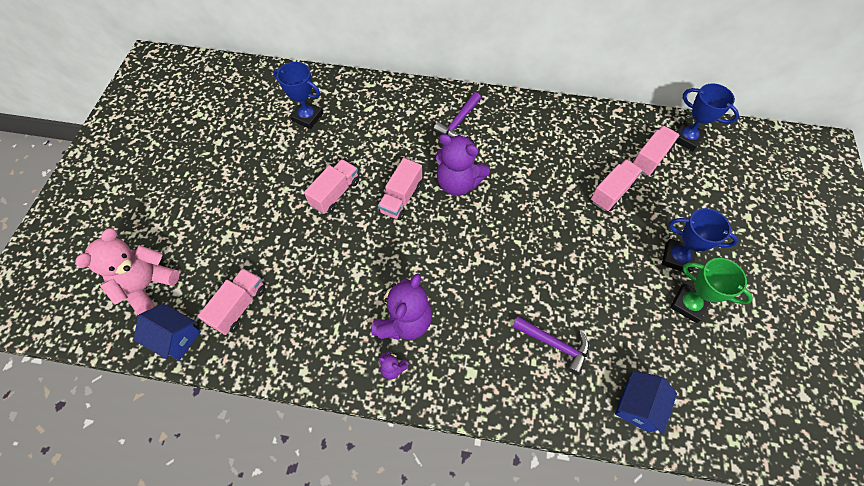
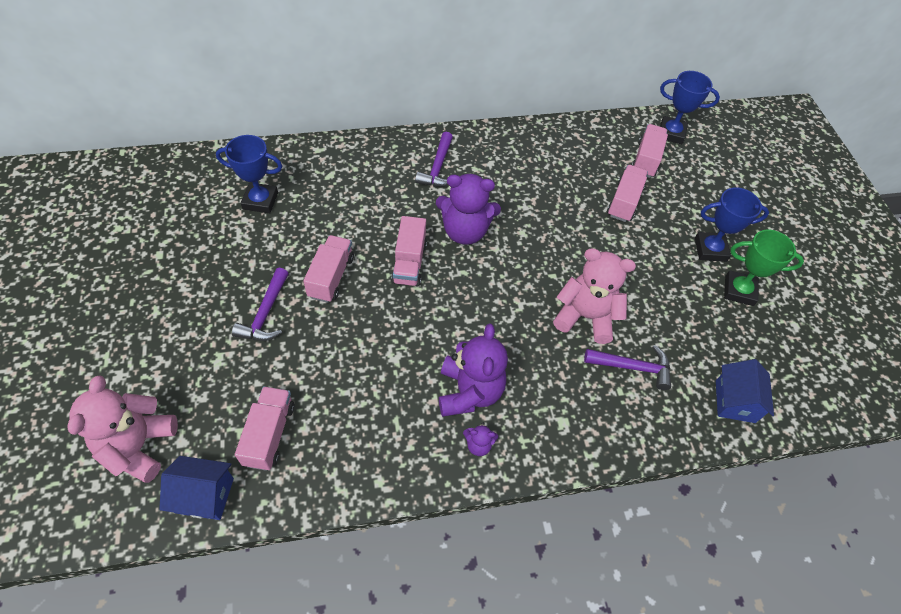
camera: 25 degrees left, 5 degrees down
none -> purple hammer [232,268,289,341]
none -> pink teddy bear [553,248,636,344]

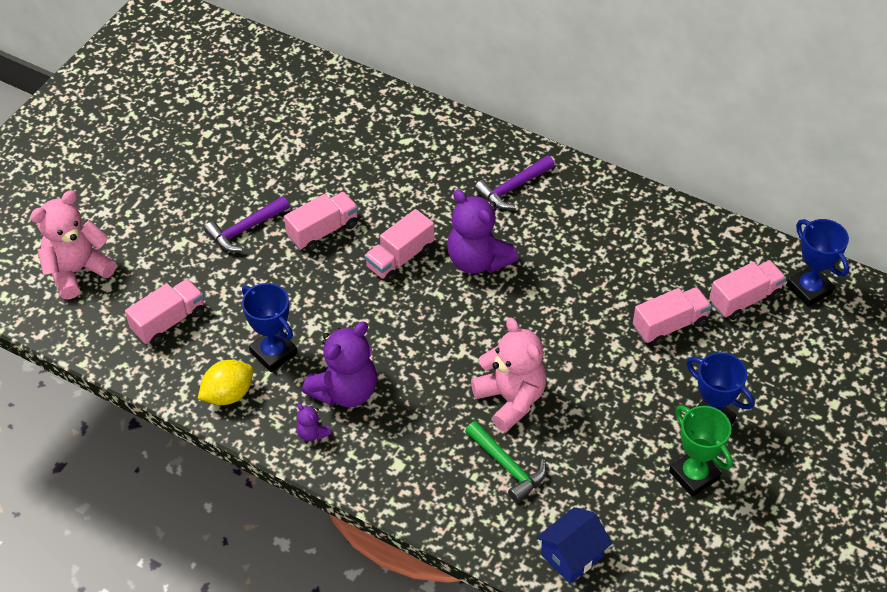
camera: 45 degrees right, 5 degrees down
blue house [159,456,234,520] -> none
blue trophy [216,135,282,213] -> blue trophy moved to [242,283,297,372]
purple hammer [584,345,671,390] -> green hammer [465,421,546,503]
none -> yellow lemon [198,360,253,405]

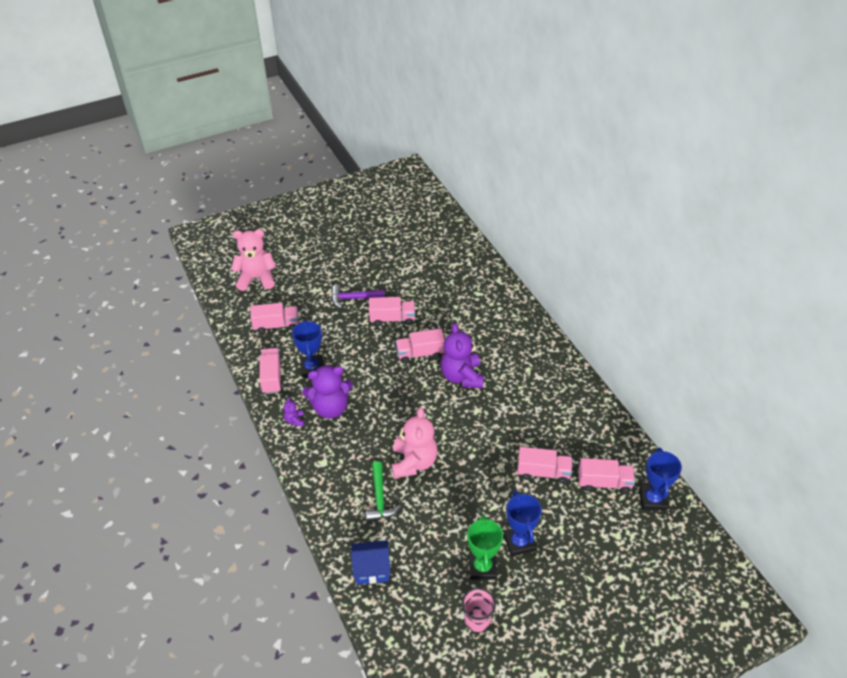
camera: 35 degrees right, 5 degrees down
yellow lemon [198,360,253,405] -> pink truck [259,348,283,394]
purple hammer [475,155,555,209] -> none
none -> pink cup [461,588,496,632]

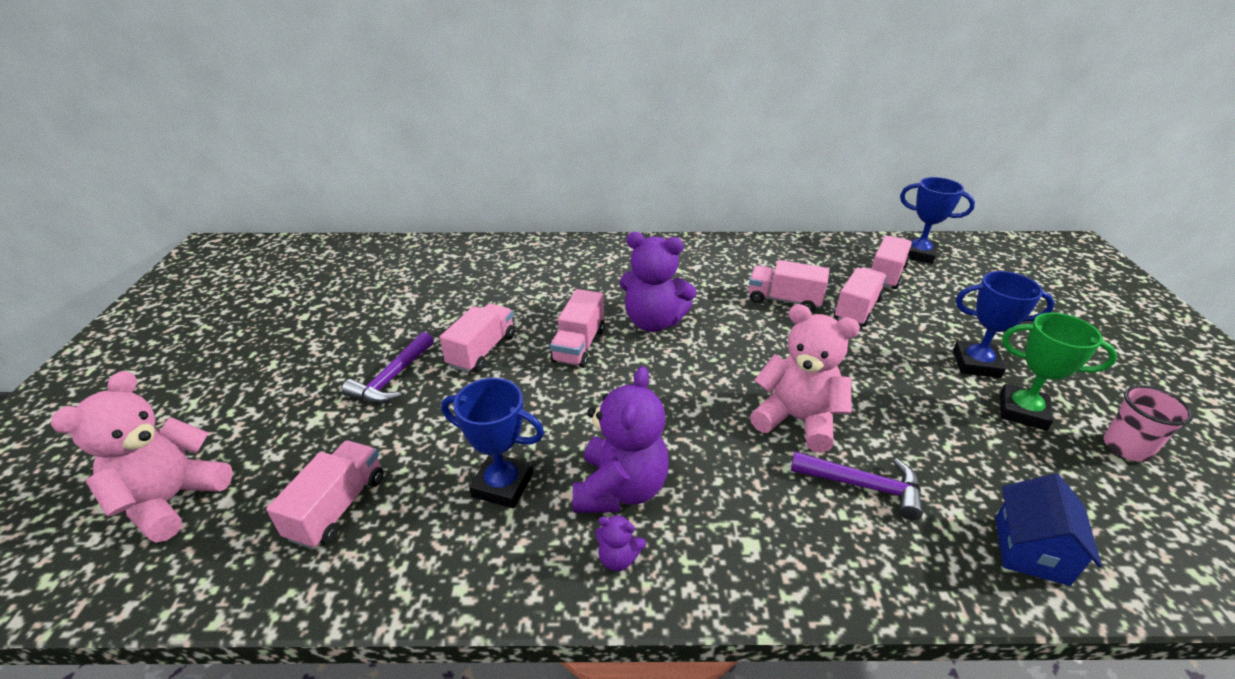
camera: 65 degrees left, 10 degrees down
pink truck [259,348,283,394] -> pink truck moved to [749,260,829,312]
green hammer [366,461,401,521] -> purple hammer [791,452,923,520]

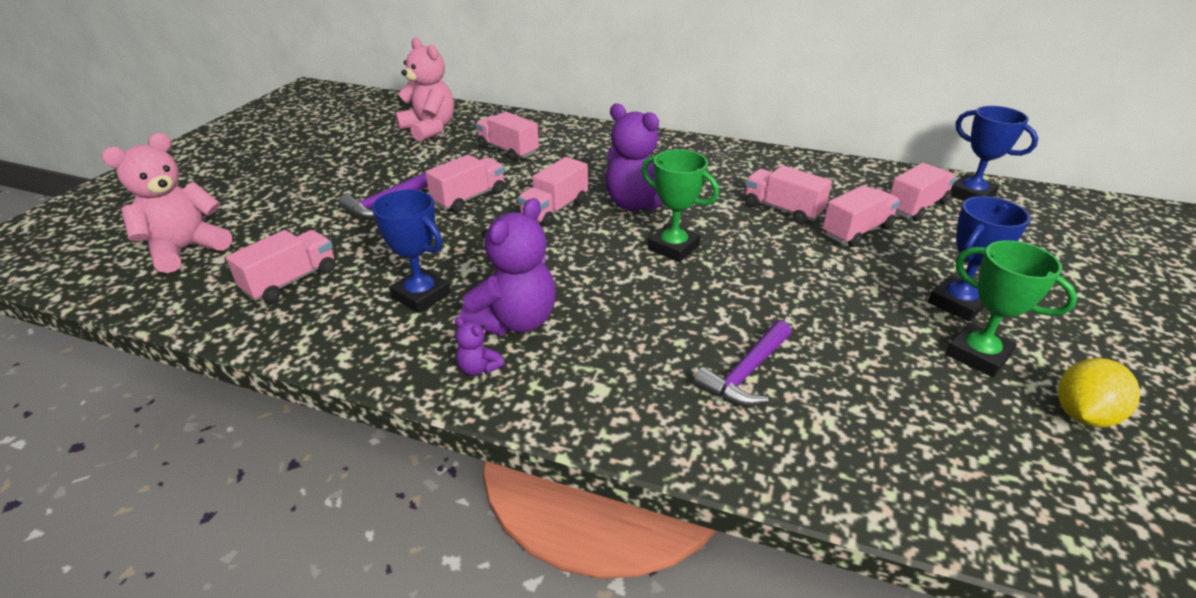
camera: 20 degrees right, 0 degrees up
pink teddy bear [750,304,860,453] -> pink teddy bear moved to [395,37,454,142]
purple hammer [791,452,923,520] -> purple hammer turned 90 degrees clockwise [693,320,791,406]
blue trophy [953,271,1055,378] -> blue trophy turned 75 degrees counterclockwise [928,196,1030,322]
blue house [996,473,1102,586] -> none
pink cup [1104,385,1193,462] -> yellow lemon [1058,358,1140,427]
none -> pink truck [476,112,539,161]
none -> green trophy [642,149,719,262]

